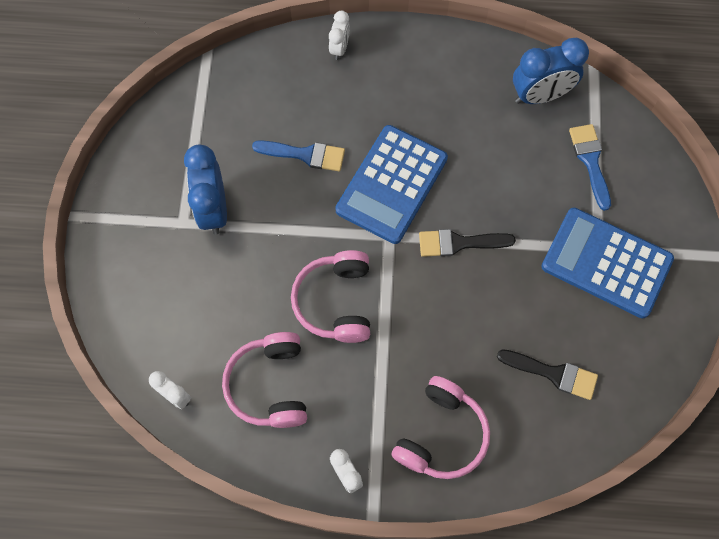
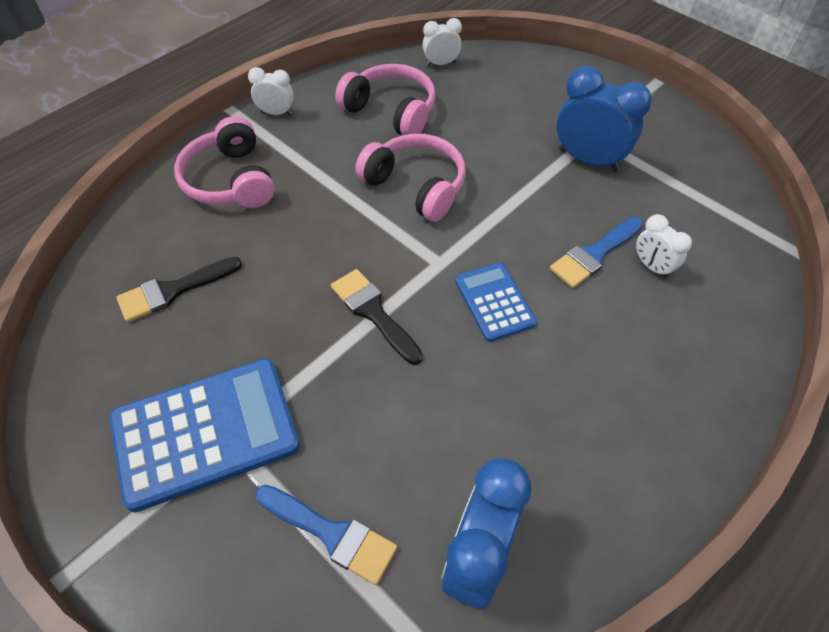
camera: 130 degrees right, 15 degrees down
white clock [329,11,350,60] -> white clock moved to [636,214,692,279]
blue calculator [335,125,448,244] -> blue calculator [455,262,537,342], size x0.56
black brush [419,229,516,257] -> black brush turned 75 degrees counterclockwise [331,269,423,365]

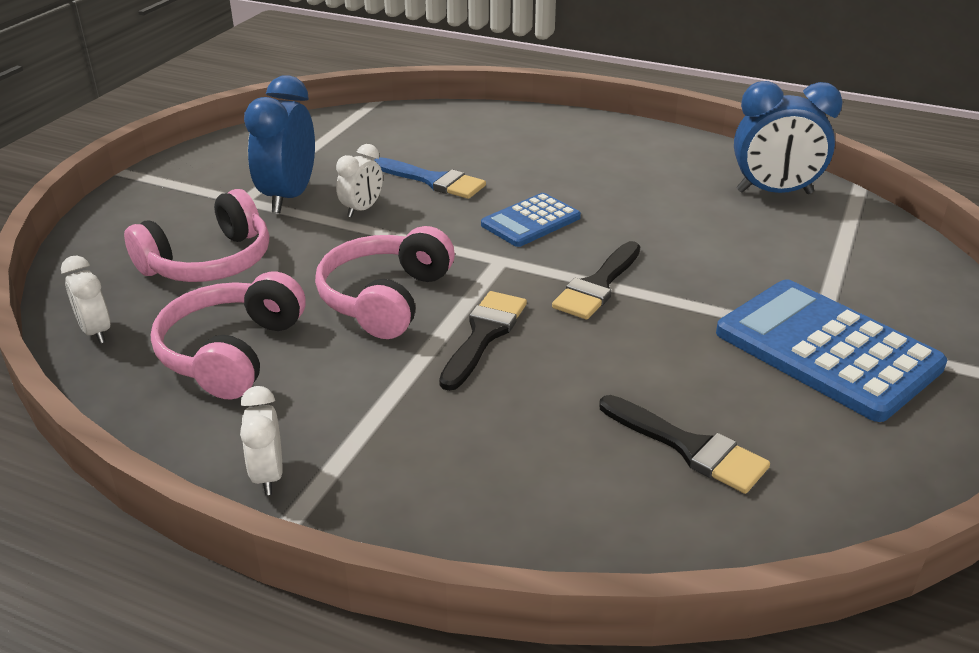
camera: 110 degrees left, 20 degrees down
pink headphones [174,116,275,208] -> pink headphones moved to [124,189,269,282]
blue brush [255,485,397,585] -> none
white clock [636,214,692,279] -> white clock moved to [336,144,383,218]
none -> black brush [439,291,527,391]

